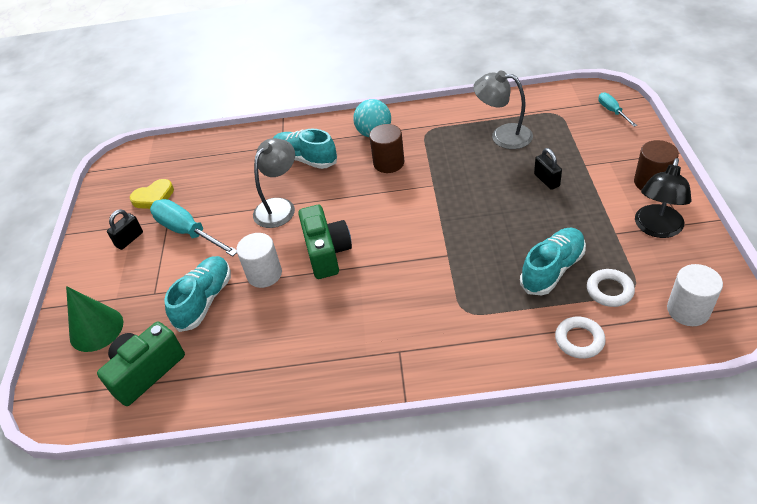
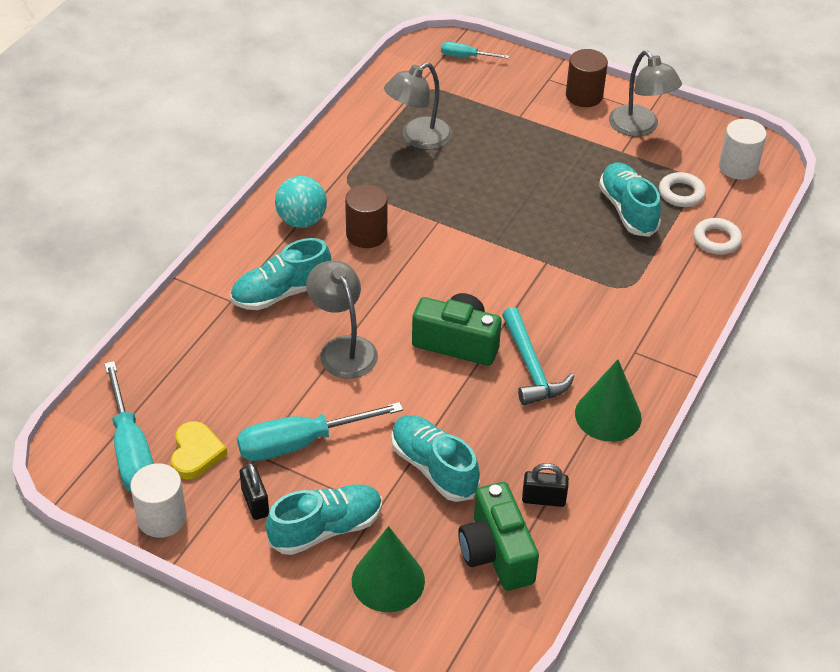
camera: 65 degrees left, 0 degrees up
white cylinder [236,233,282,288] -> white cylinder moved to [130,463,187,538]
black padlock [534,148,562,190] -> black padlock moved to [522,463,569,507]
black lamp [635,158,692,238] -> grey lamp [609,51,682,137]
none -> turquoise screwdriver [104,361,154,492]
none -> turquoise shoe [266,484,382,555]
none -> turquoise hammer [502,307,574,405]
none -> green cone [575,359,642,442]

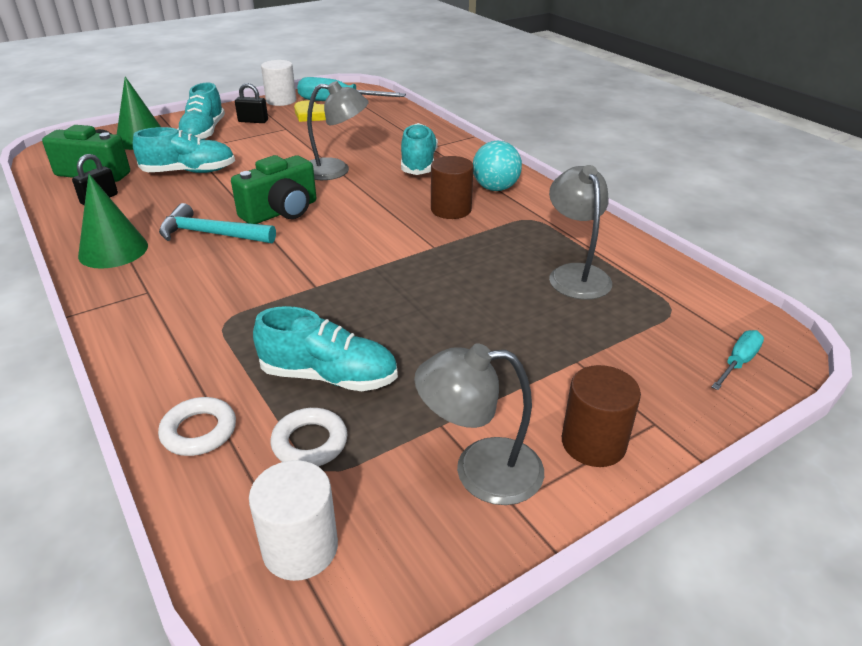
camera: 120 degrees right, 10 degrees down
turquoise screwdriver [237,402,403,461] -> none

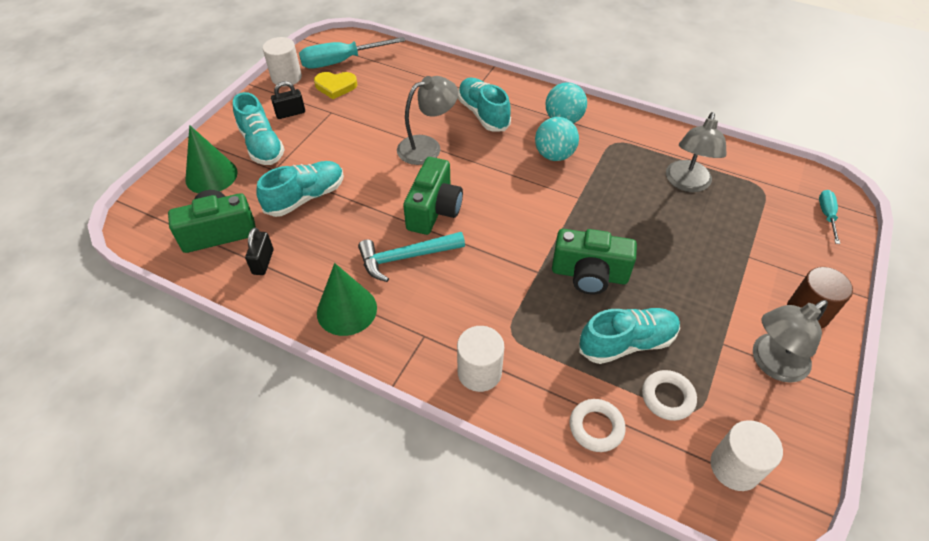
camera: 30 degrees left, 15 degrees up
brown cylinder [431,156,474,219] -> turquoise ball [535,117,579,161]
grey lamp [549,165,612,300] -> grey lamp turned 120 degrees counterclockwise [666,112,727,192]
none -> white cylinder [457,326,504,392]
none -> green camera [552,229,637,295]

